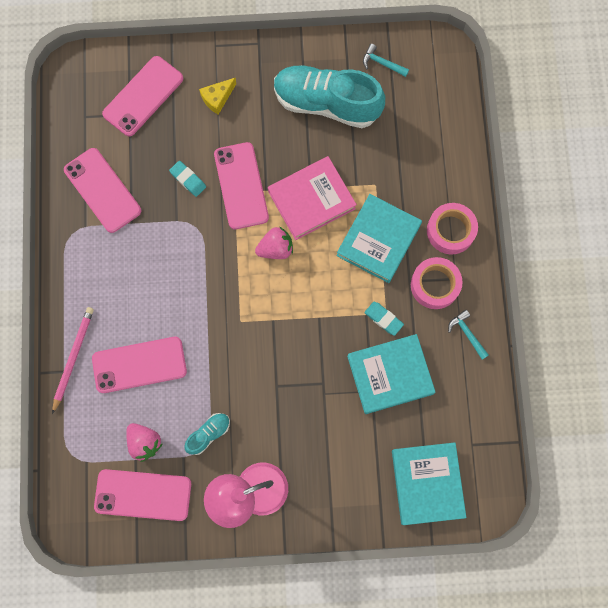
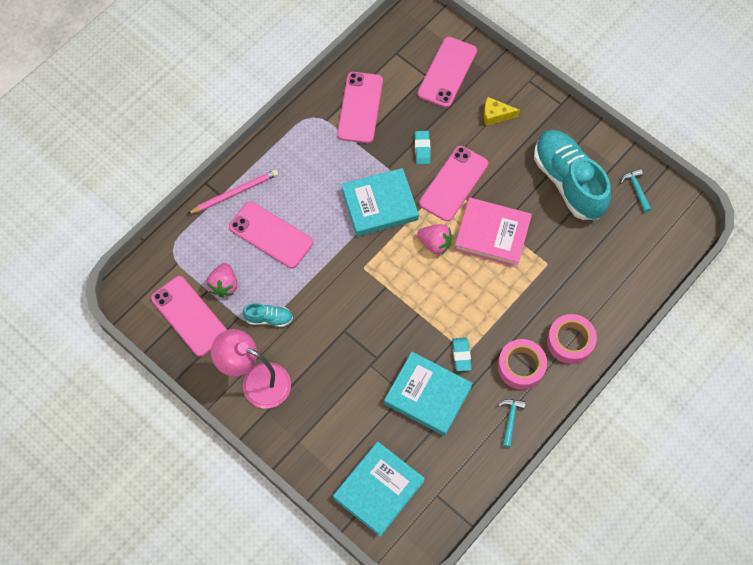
camera: 45 degrees right, 10 degrees down
pink phone [102,56,183,136] -> pink phone turned 60 degrees counterclockwise [417,37,477,108]
turquoise book [337,194,422,283] -> turquoise book moved to [341,168,419,236]

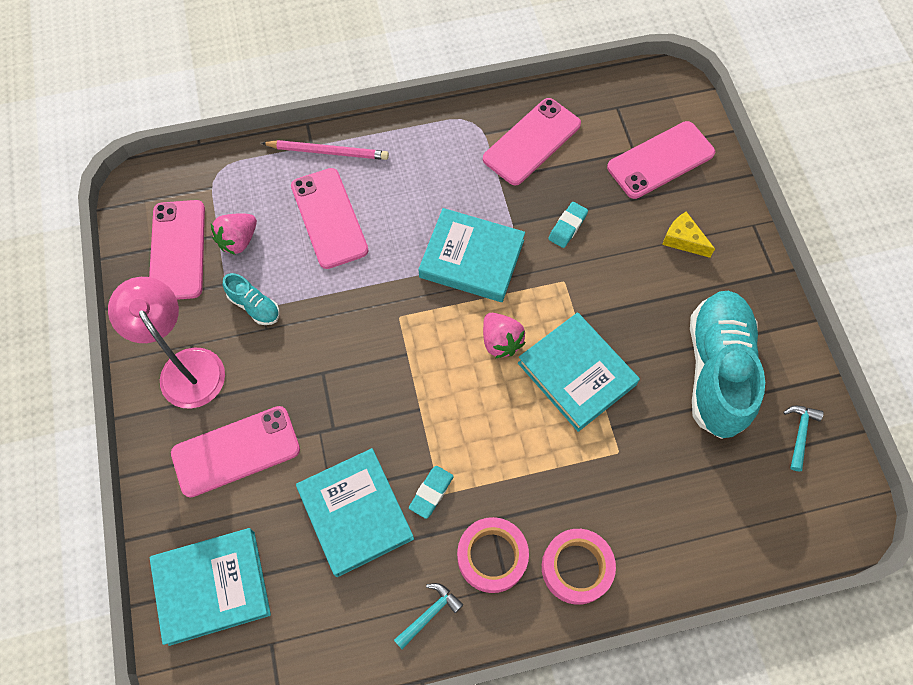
camera: 35 degrees right, 0 degrees up
pink phone [419,146,488,221] -> pink phone moved to [171,406,300,498]
pink book [454,198,532,267] -> turquoise book [518,312,640,432]

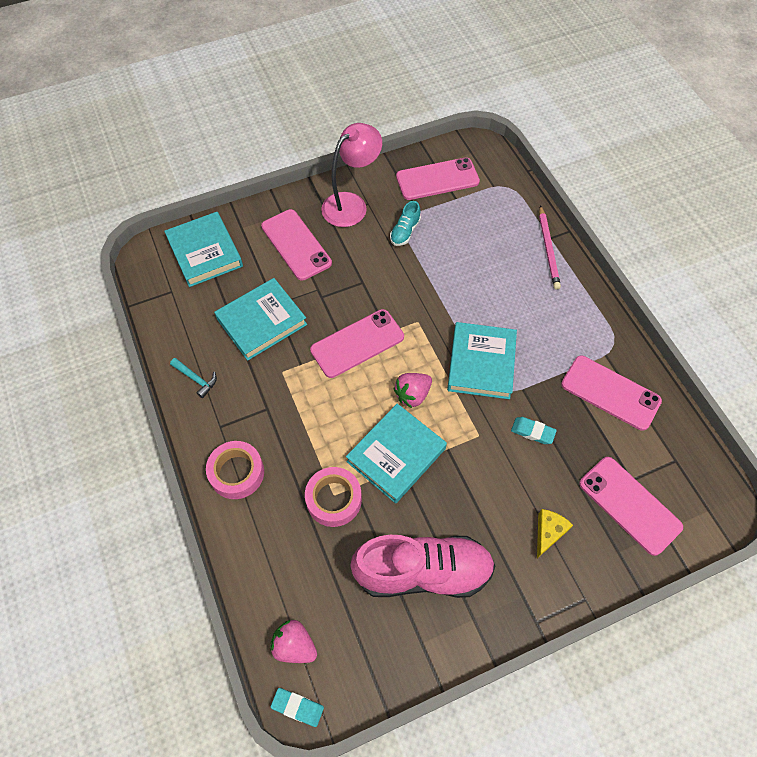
camera: 80 degrees right, 5 degrees down
pink strawberry [211,213,257,255] -> pink strawberry moved to [270,620,317,663]
pink phone [291,168,368,269] -> pink phone moved to [310,309,404,378]
turquoise eraser [409,466,454,519] -> turquoise eraser moved to [271,688,324,727]
pink tape [457,517,529,593] -> pink tape moved to [305,467,362,527]
turquoise shoe [690,291,765,439] -> pink shoe [350,535,495,598]
turquoise hammer [783,406,823,471] -> none

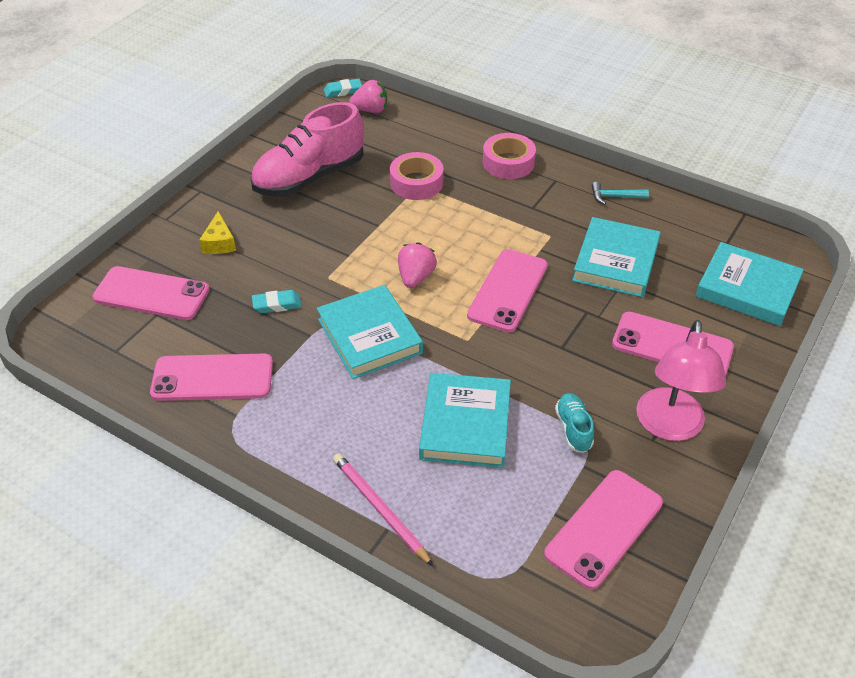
camera: 145 degrees right, 15 degrees down
turquoise book [346,404,447,503] -> turquoise book moved to [419,373,511,468]

